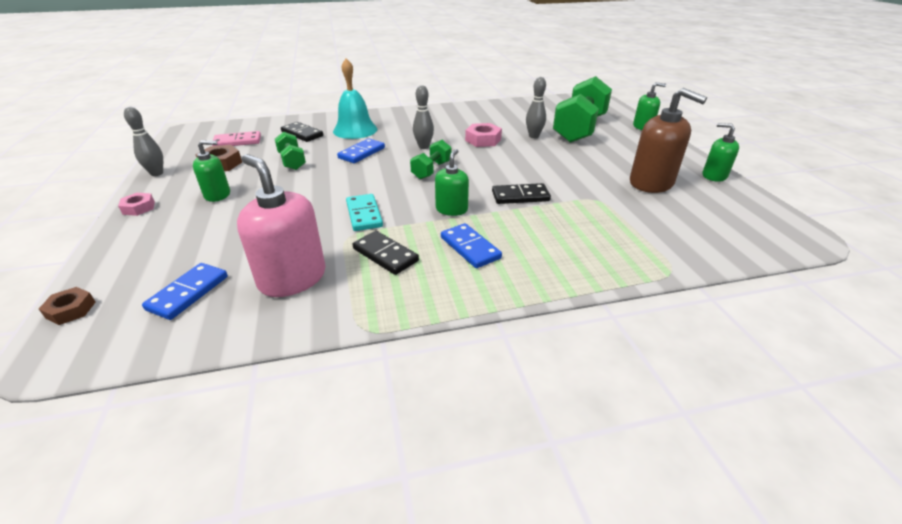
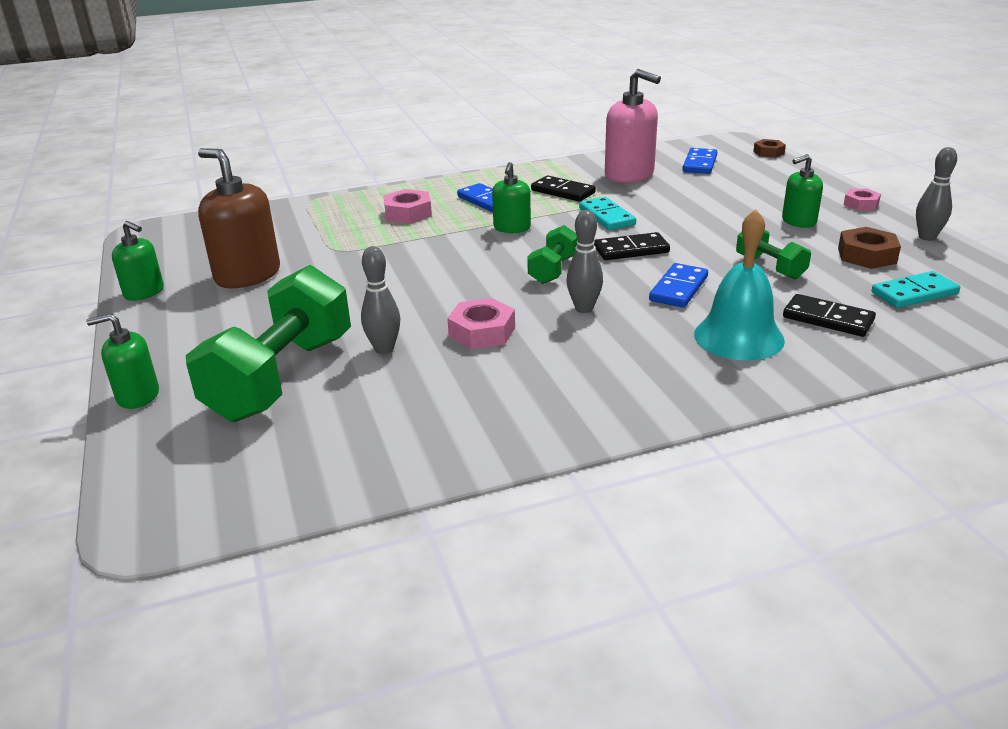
camera: 175 degrees right, 5 degrees down
pink domino [212,131,261,146] -> turquoise domino [872,271,960,308]
black domino [492,183,551,204] -> black domino moved to [594,232,670,260]
none -> pink nut [384,189,432,224]

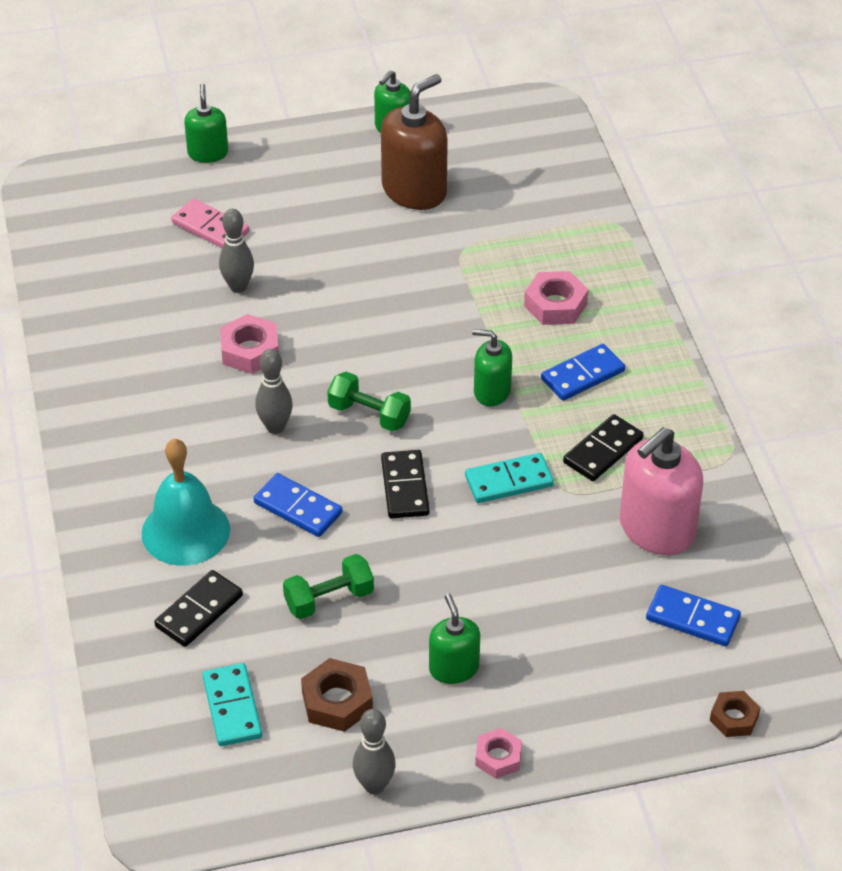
camera: 95 degrees right, 15 degrees up
green dumbbell [186,265,351,422] -> pink domino [171,199,249,248]

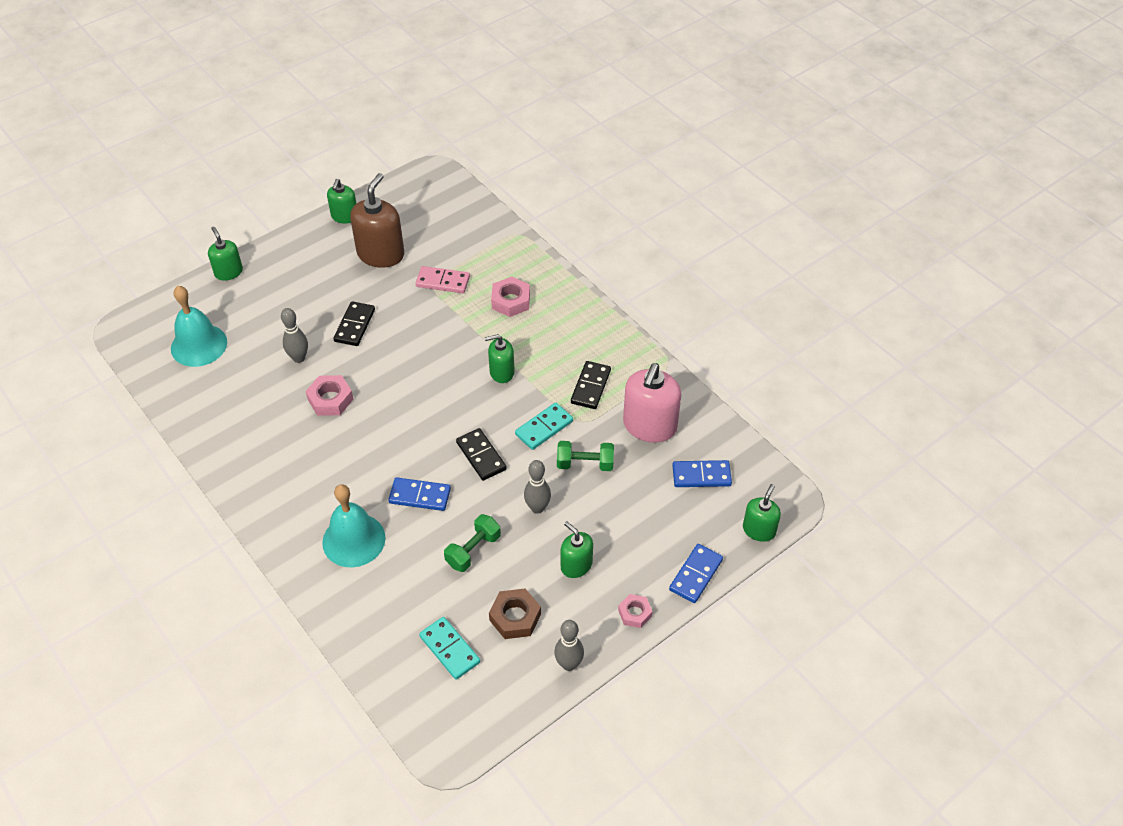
camera: 25 degrees left, 5 degrees up
black domino [154,570,243,647] -> black domino moved to [333,301,375,346]
pink domino [171,199,249,248] -> pink domino moved to [415,266,470,293]
grey bowling pin [255,349,293,434] -> grey bowling pin moved to [524,460,551,514]
green dumbbell [327,371,411,432] -> green dumbbell moved to [557,441,614,471]
blue domino [541,344,625,401] -> blue domino moved to [669,544,723,603]
brown nut [710,691,760,737] -> green soap dispenser [743,484,781,542]
none -> turquoise bell [171,286,227,367]

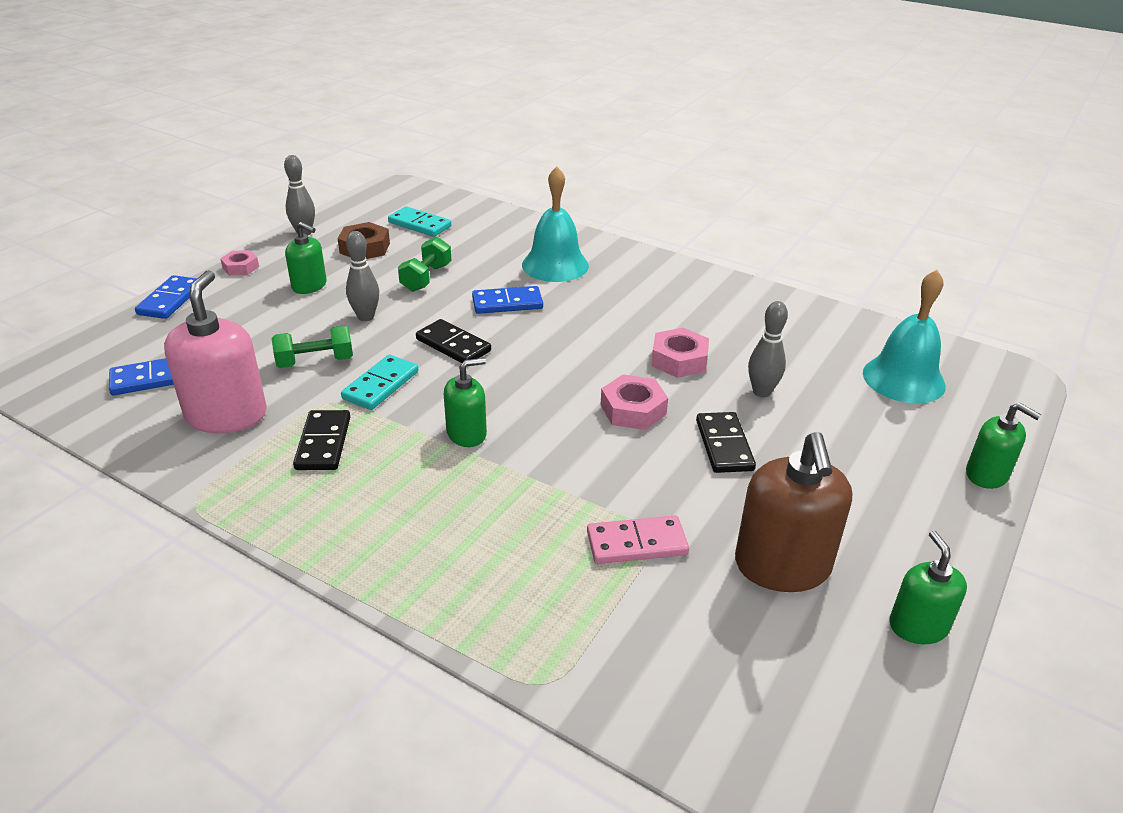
camera: 160 degrees right, 15 degrees down
pink nut [491,277,530,317] -> pink nut moved to [601,375,668,430]
green soap dispenser [743,484,781,542] -> none

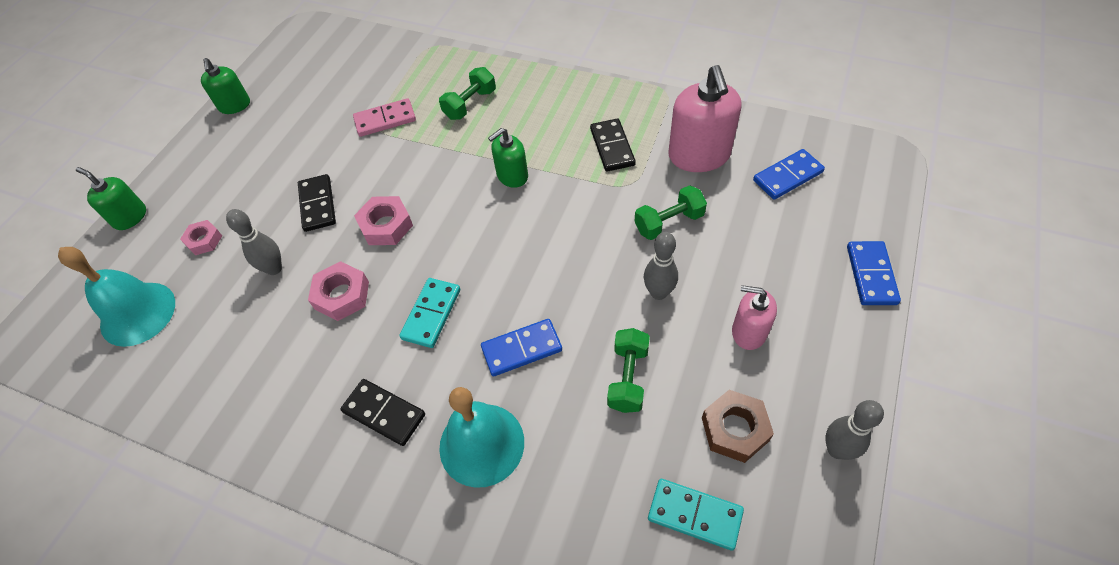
camera: 175 degrees right, 20 degrees up
pink nut [220,250,259,276] -> pink nut moved to [180,220,222,255]
green soap dispenser [285,222,327,294] -> pink soap dispenser [732,285,777,350]
turquoise domino [341,355,418,410] -> turquoise domino moved to [399,278,460,348]
black domino [416,319,491,363] -> black domino moved to [341,379,425,446]
brown soap dispenser [735,432,852,592] -> none
none -> green dumbbell [439,67,496,120]

